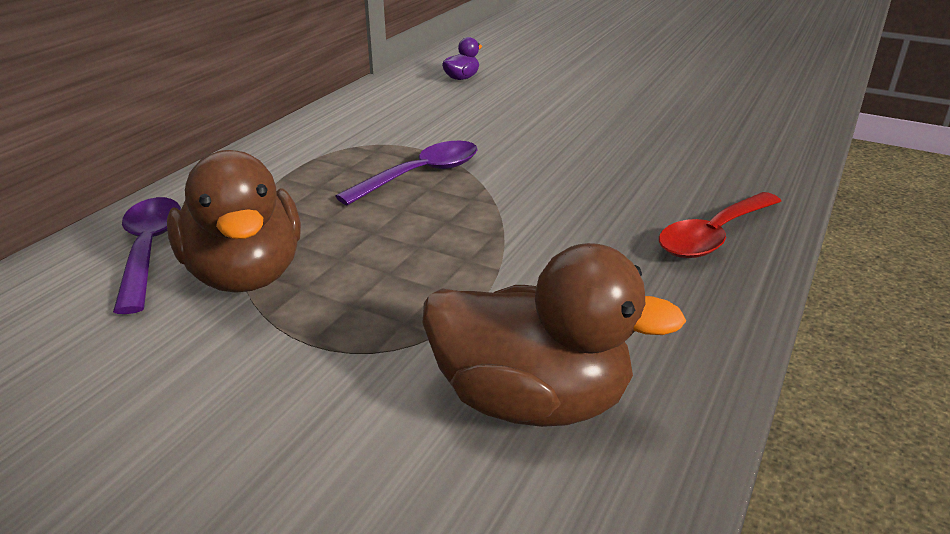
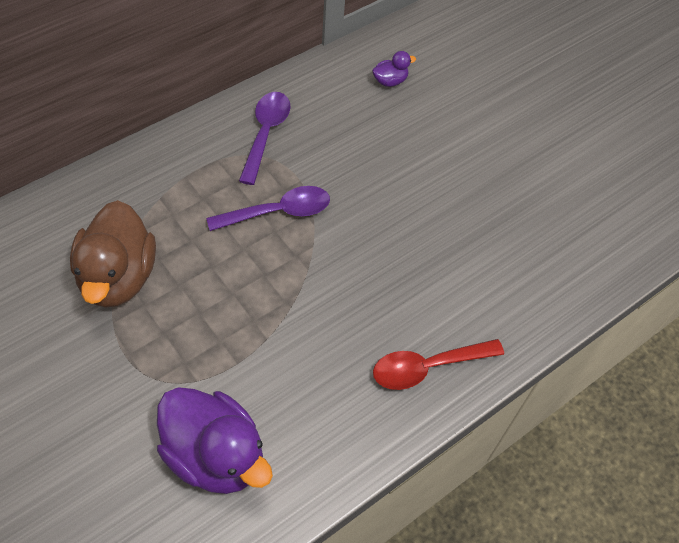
camera: 20 degrees right, 25 degrees up
purple spoon [113,197,181,314] -> purple spoon moved to [239,92,291,185]
brown duck [422,243,686,427] -> purple duck [157,387,273,494]

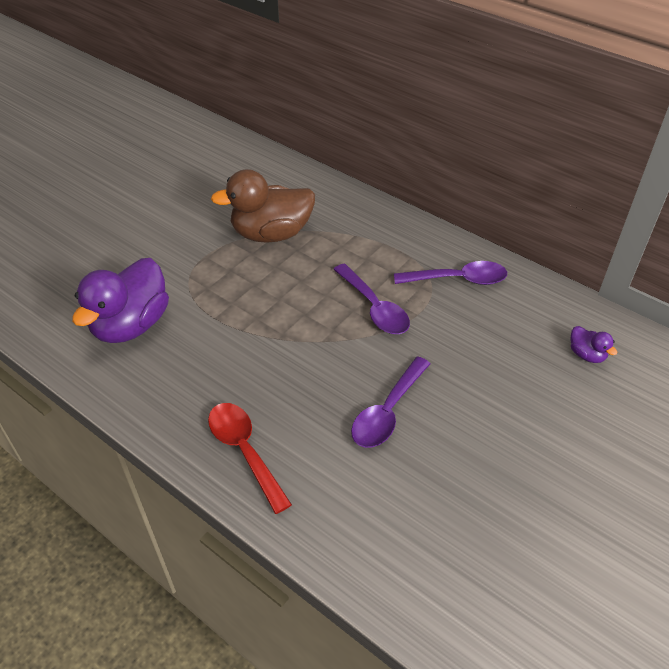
camera: 80 degrees right, 10 degrees down
none -> purple spoon [351,356,430,448]

